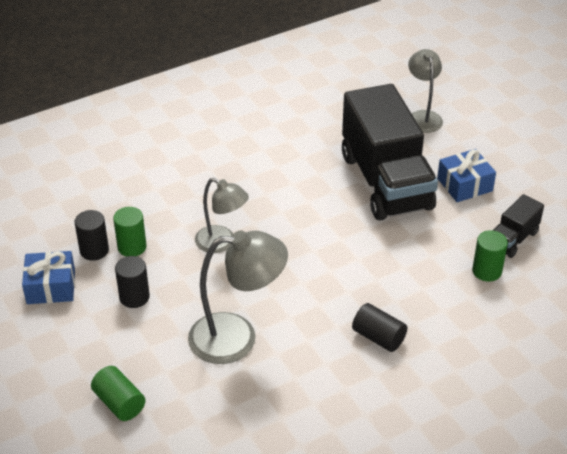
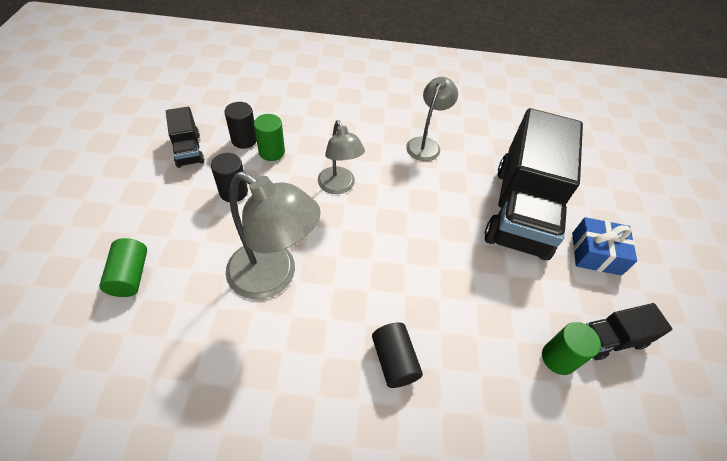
camera: 30 degrees right, 10 degrees up
blue gift [22,251,75,304] -> black truck [166,107,205,168]
grey lamp [408,49,443,133] -> grey lamp moved to [406,77,458,161]

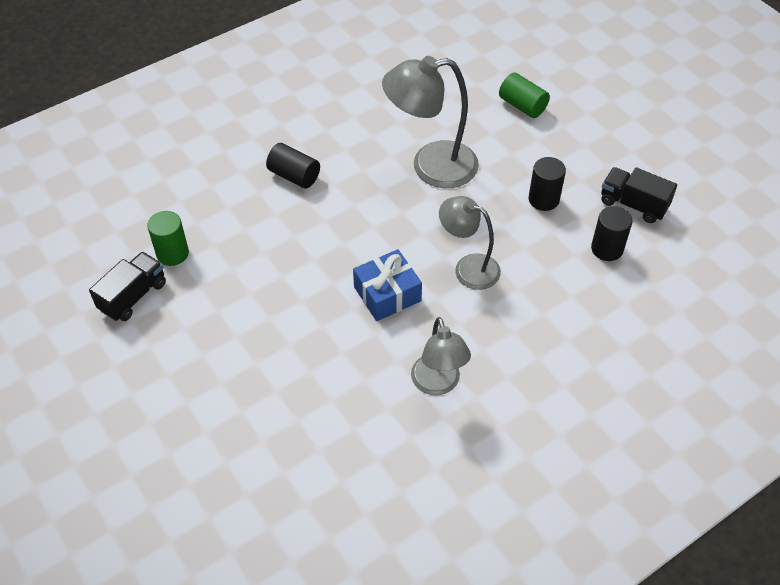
camera: 145 degrees right, 0 degrees up
green cylinder [254,114,285,161] -> none
black truck [485,108,583,260] -> none
blue gift [572,217,637,276] -> blue gift moved to [353,249,422,321]

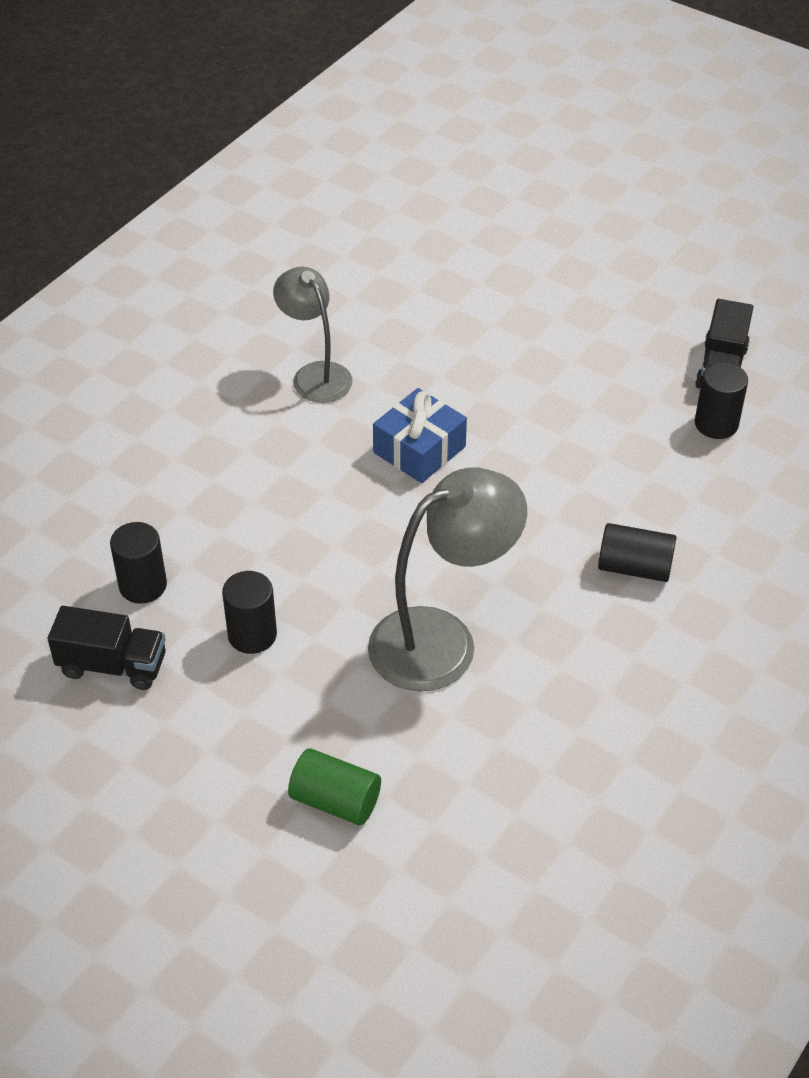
camera: 160 degrees right, 5 degrees down
green cylinder [147,211,189,266] -> black cylinder [695,362,748,439]
grey lamp [439,196,501,290] -> none

